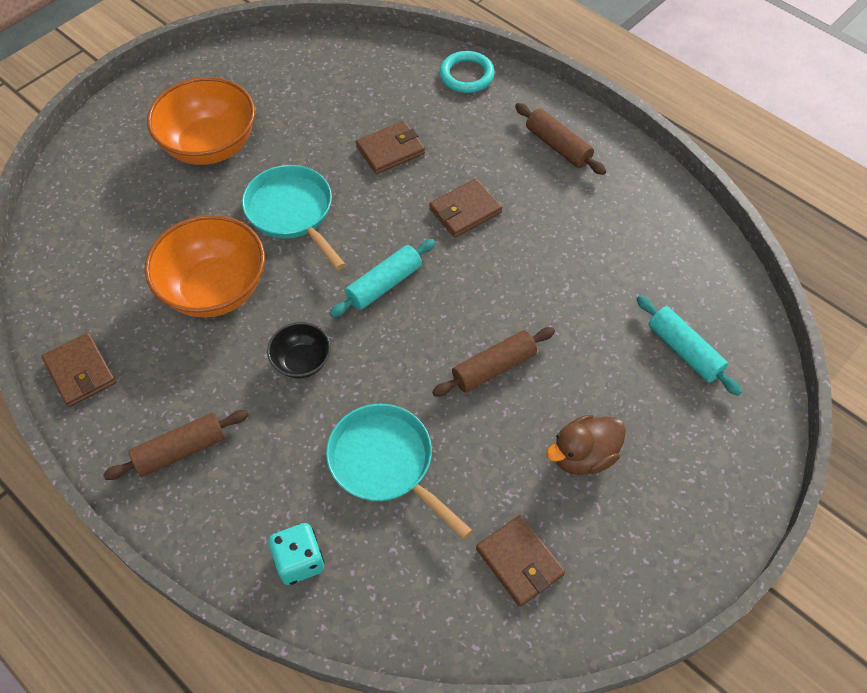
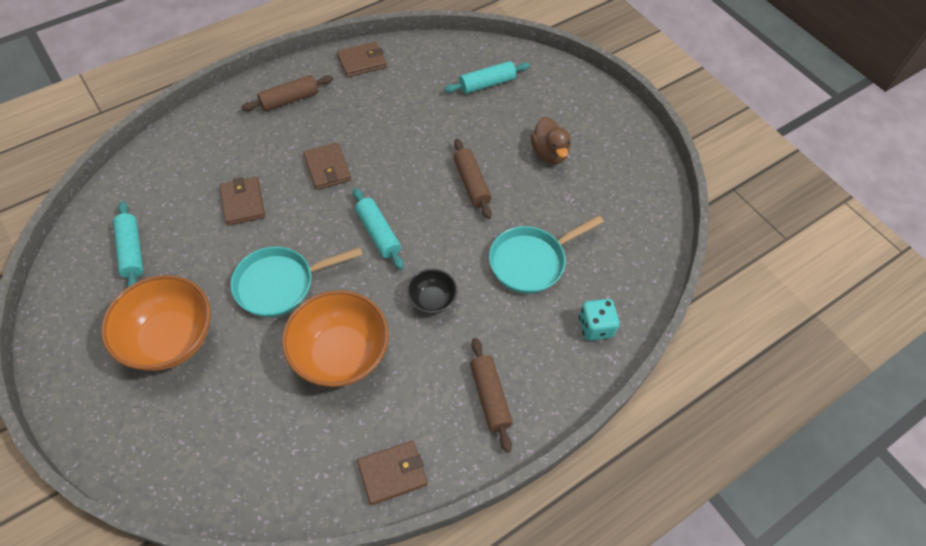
camera: 80 degrees left, 0 degrees up
turquoise ring [439,51,495,93] -> none
brown wallet [476,515,565,607] -> brown wallet moved to [337,42,387,77]
none -> turquoise rolling pin [113,201,143,287]

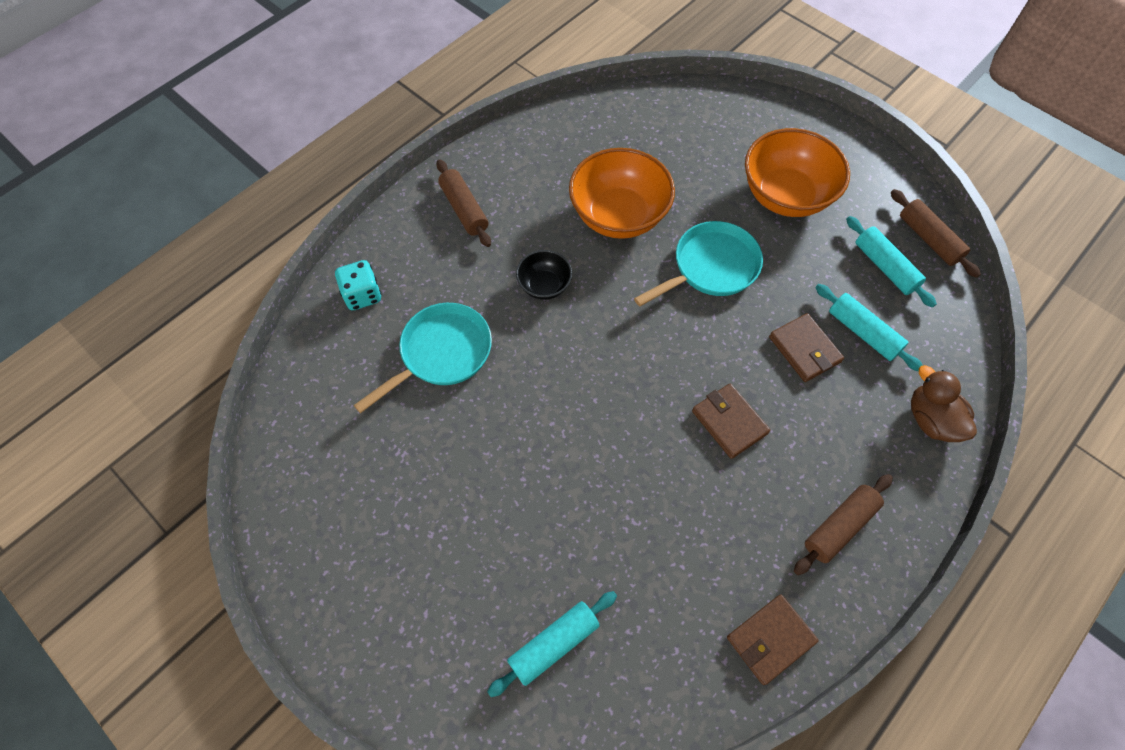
camera: 170 degrees right, 5 degrees up
turquoise rolling pin [353,188,404,270] -> turquoise rolling pin moved to [815,284,923,371]
brown wallet [357,441,428,505] -> none
brown rolling pin [454,139,492,219] -> brown rolling pin moved to [891,189,981,278]
brown duck [531,117,570,164] -> brown duck moved to [911,365,977,442]

